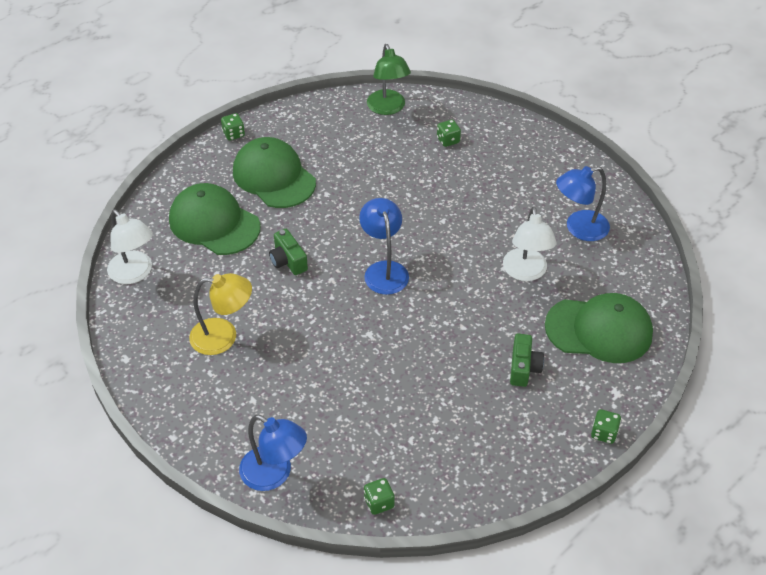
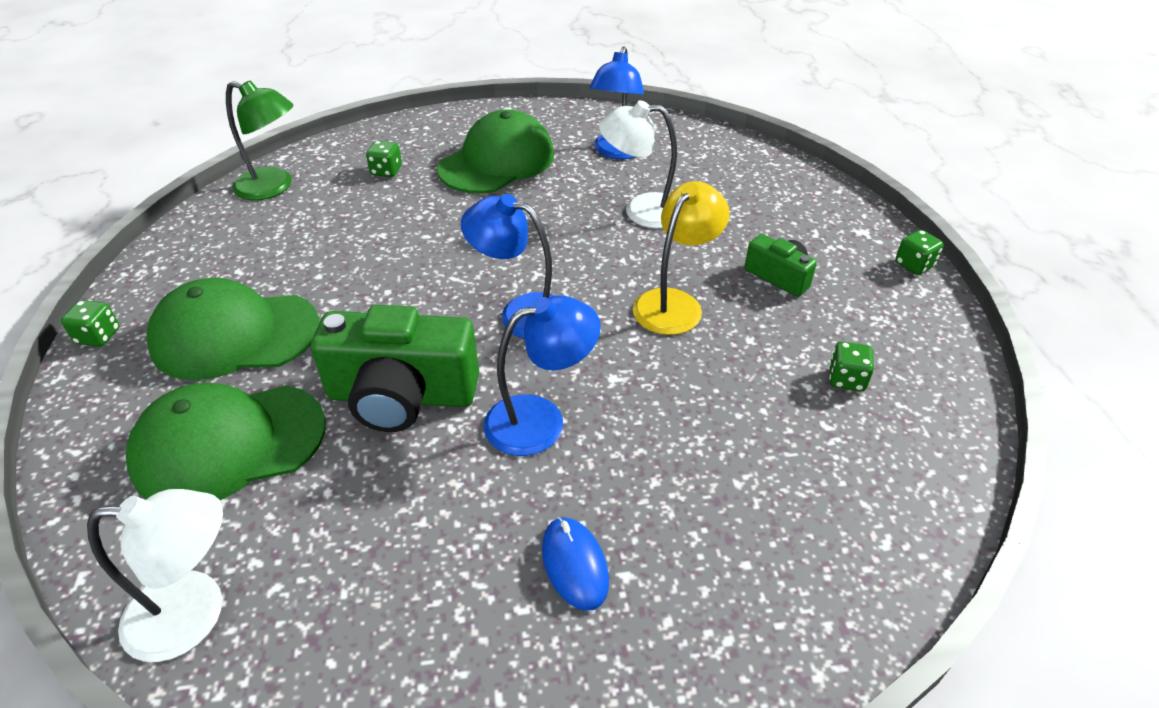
camera: 55 degrees left, 5 degrees down
yellow lamp [189,273,252,355] -> yellow lamp moved to [633,181,730,335]
blue lamp [239,415,307,491] -> blue lamp moved to [483,295,601,456]
green camera [269,229,308,275] -> green camera [311,305,479,432], size x1.92
green dice [364,478,395,515] -> green dice moved to [829,341,874,391]
white lamp [503,206,557,281] -> white lamp turned 150 degrees clockwise [599,100,677,228]
green cap [545,293,653,363] -> green cap moved to [437,109,554,194]
none -> blue mouse [542,517,609,611]

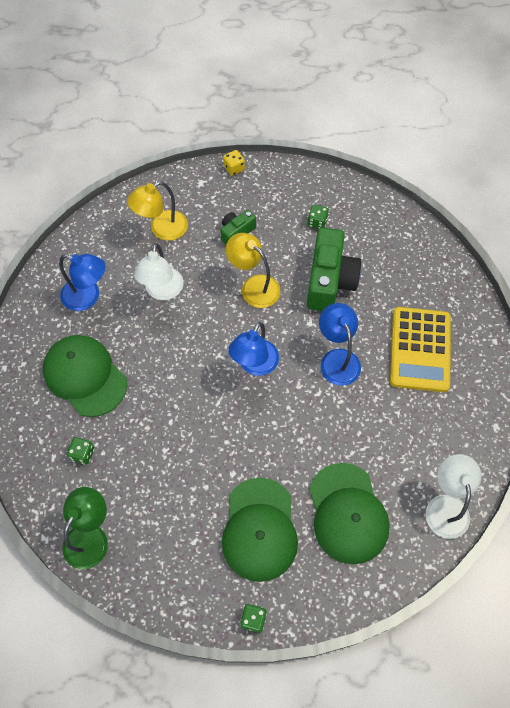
camera: 85 degrees left, 20 degrees up
green camera [311,305,479,432] -> green camera moved to [307,228,361,311]
blue mouse [542,517,609,611] -> yellow calculator [390,307,451,392]
green dice [895,230,944,275] -> yellow dice [223,150,245,176]
none -> yellow lamp [127,181,188,241]

